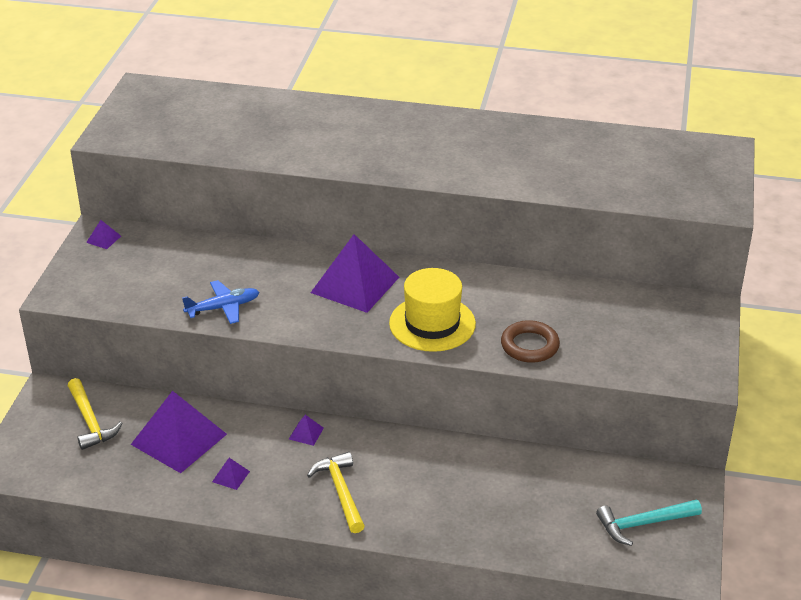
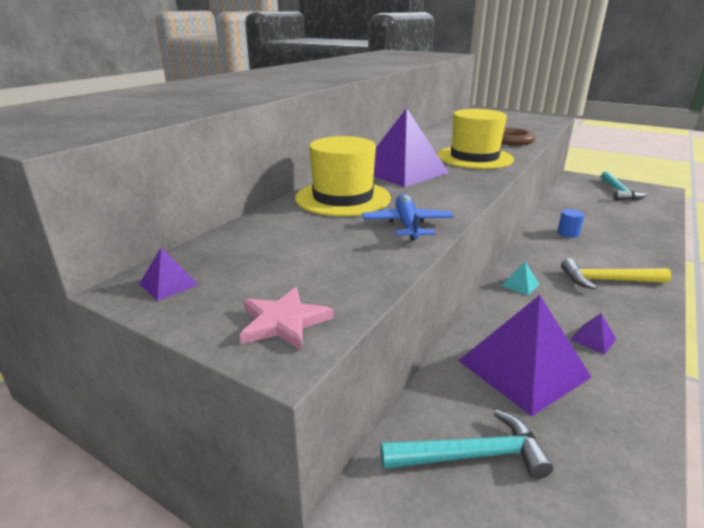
camera: 70 degrees left, 10 degrees down
yellow hammer [68,378,123,450] -> turquoise hammer [380,410,553,479]
purple pyramid [289,415,324,446] -> turquoise pyramid [502,262,539,295]
none -> pink star [240,287,334,351]
none -> yellow hat [295,136,391,216]
none -> blue cylinder [557,209,584,238]

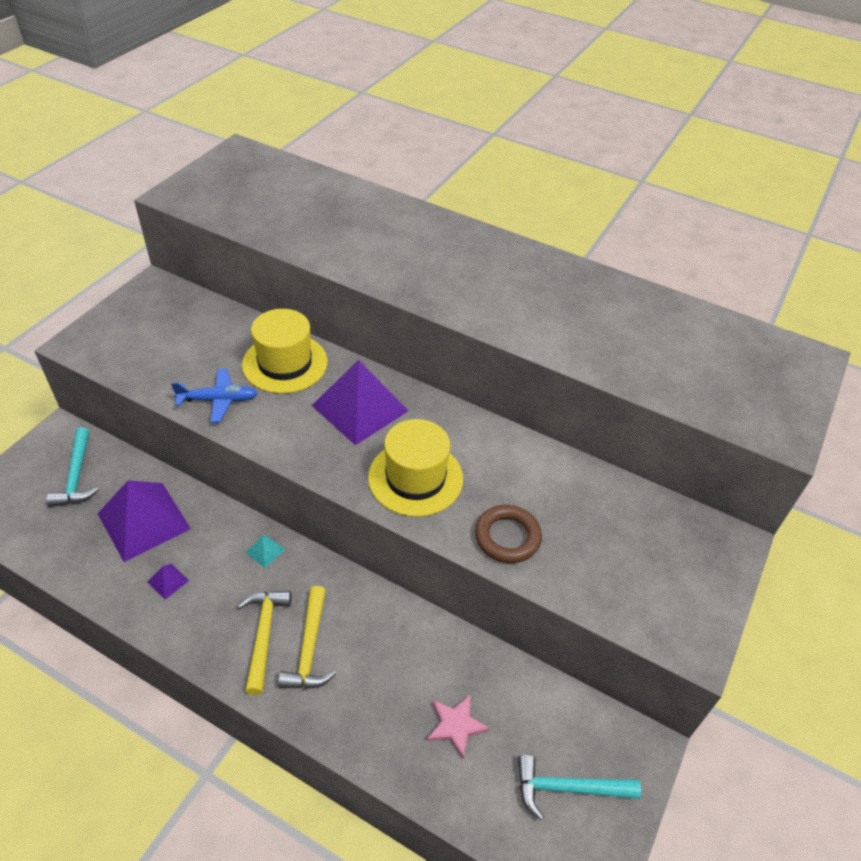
camera: 85 degrees right, 20 degrees up
purple pyramid [139,247,199,301] -> none
pink star [240,287,334,351] -> pink star moved to [427,695,490,759]
blue cylinder [557,209,584,238] -> none
none -> yellow hammer [278,586,336,689]

